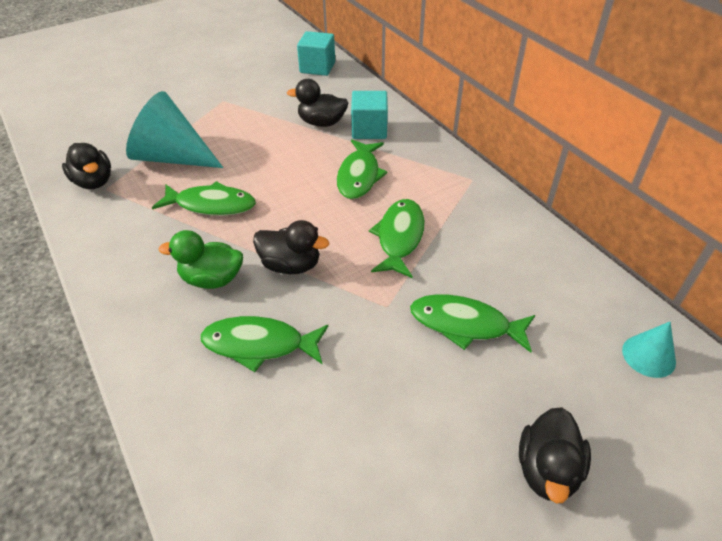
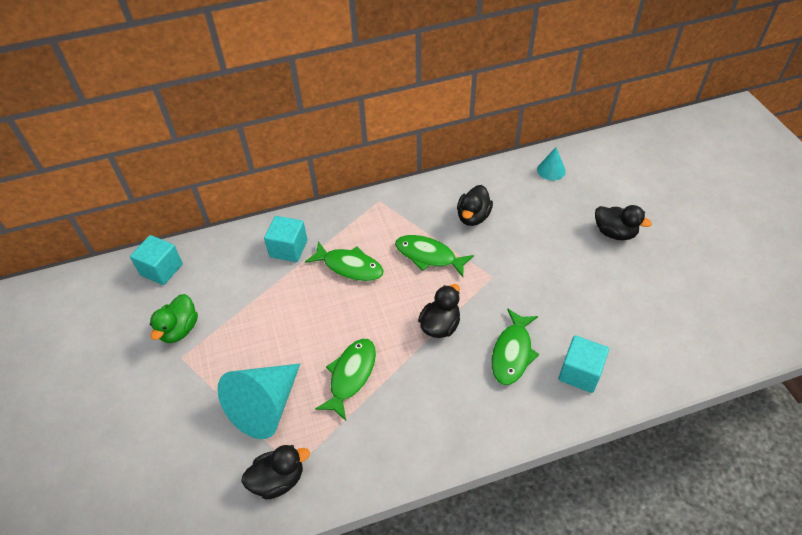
camera: 75 degrees left, 5 degrees up
green duck [159,230,243,289] -> green duck moved to [150,294,198,343]
black duck [287,79,348,127] -> black duck moved to [457,185,493,226]
green fish [410,294,535,352] -> none
none -> turquoise cube [558,335,609,393]

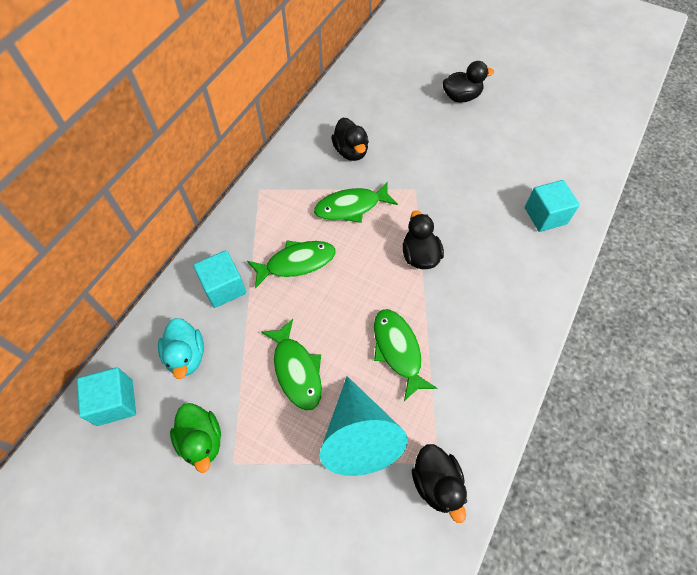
camera: 45 degrees left, 10 degrees up
black duck [241,445,310,500] -> black duck turned 135 degrees clockwise [412,444,467,523]
green fish [492,308,540,385] -> green fish moved to [261,319,322,411]
turquoise cone [537,147,566,180] -> none
none -> turquoise duck [158,318,204,379]

